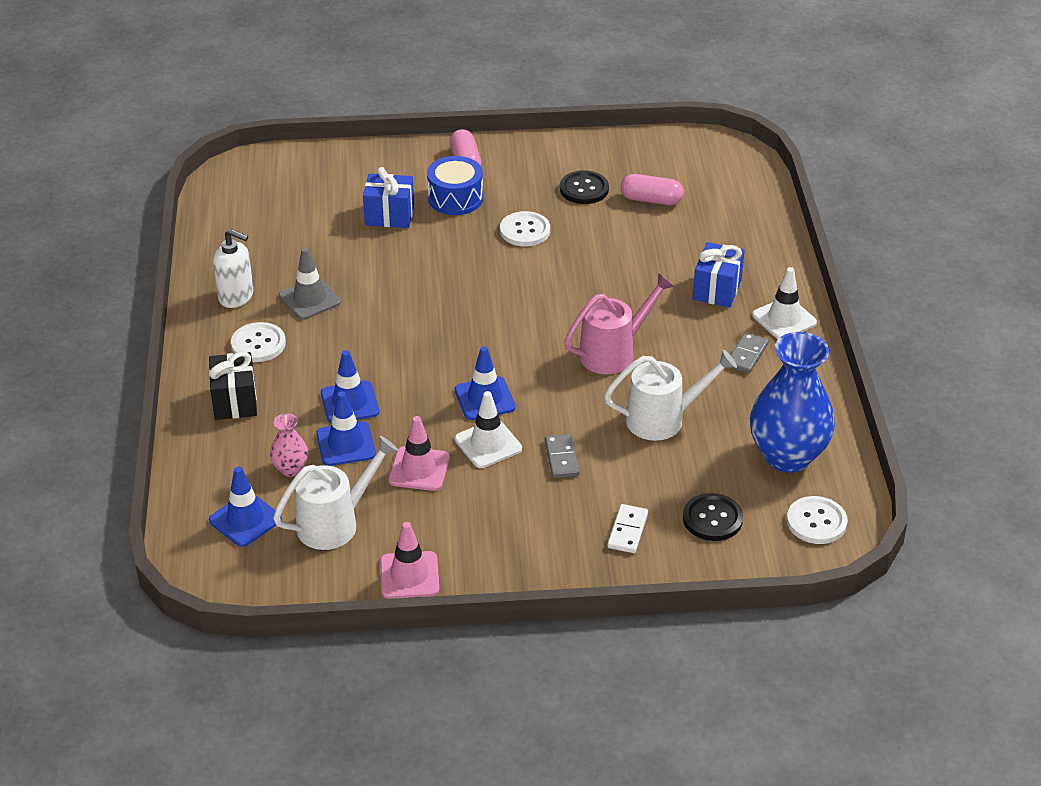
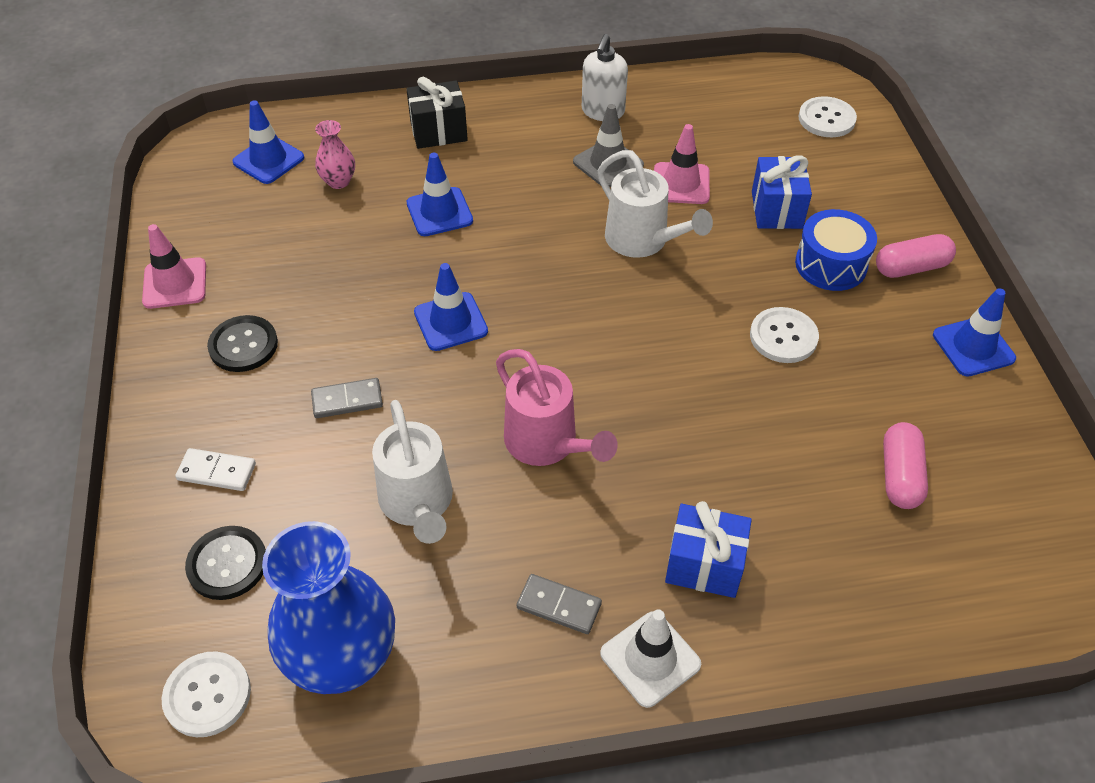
camera: 85 degrees right, 10 degrees up
white button [231,322,286,362] -> white button moved to [799,96,857,137]
white watering can [273,436,398,550] -> white watering can moved to [598,150,713,258]
blue traffic cone [316,391,376,466] -> blue traffic cone moved to [933,288,1016,377]
pink traffic cone [388,416,450,491] -> pink traffic cone moved to [654,124,710,204]
white traffic cone [455,391,522,468] -> none
black button [560,170,609,204] -> black button moved to [207,315,278,372]

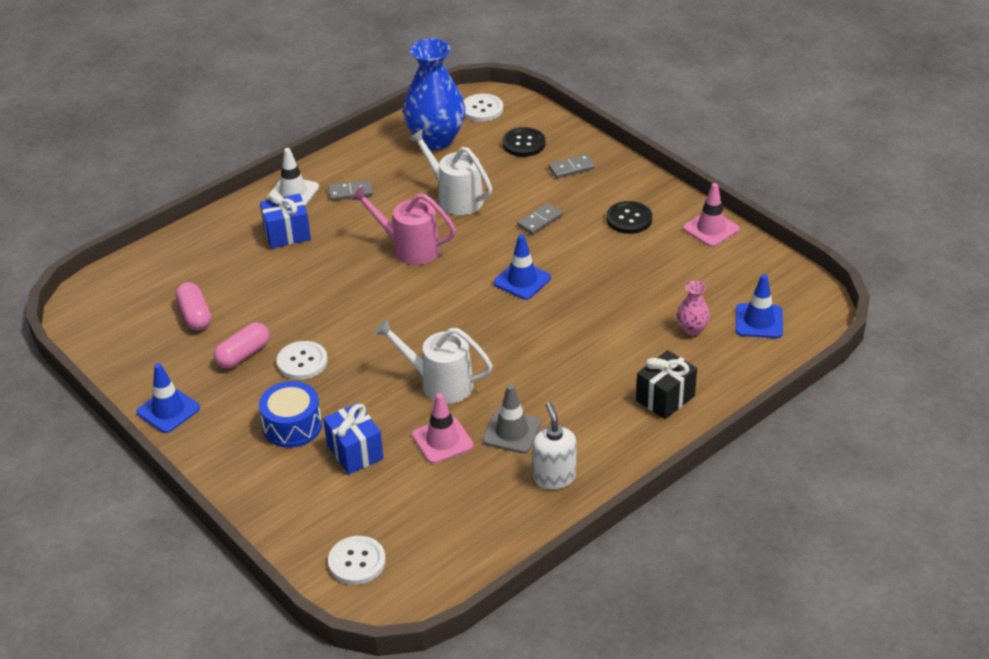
camera: 150 degrees right, 10 degrees down
white domino [175,448,256,491] -> grey domino [548,154,595,178]
blue traffic cone [407,153,473,236] -> none
pink capsule [876,234,956,278] -> pink capsule moved to [214,322,270,368]

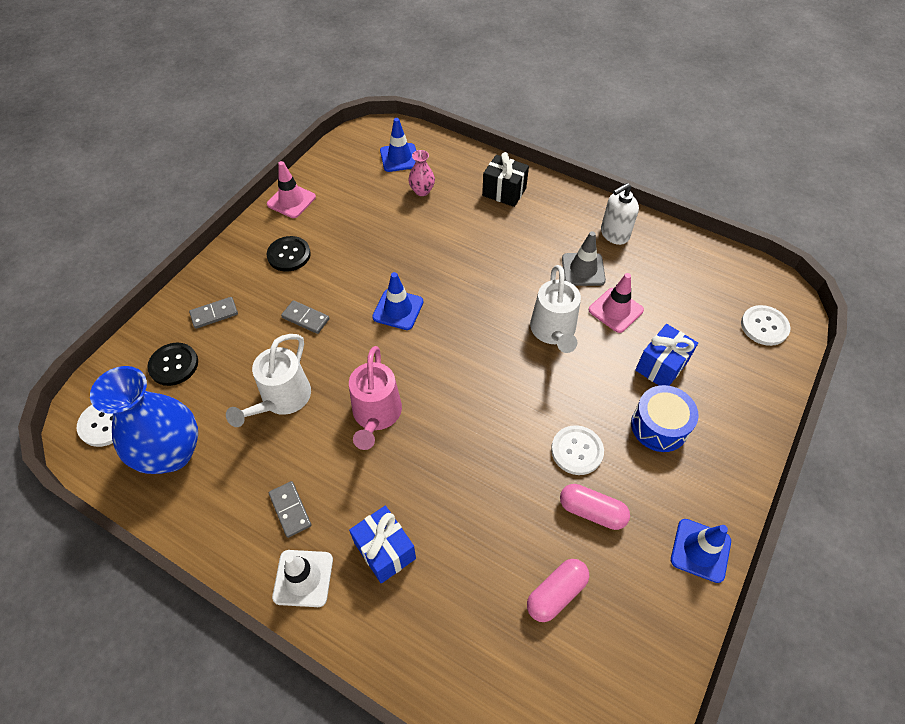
camera: 110 degrees left, 15 degrees up
grey domino [548,154,595,178] -> grey domino turned 75 degrees counterclockwise [189,297,238,329]

